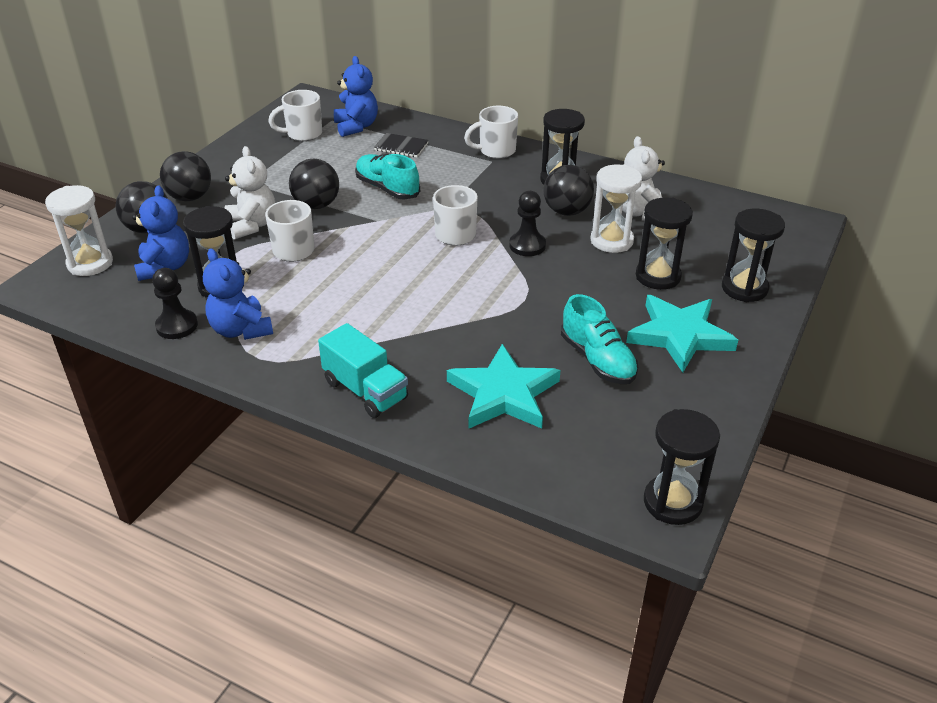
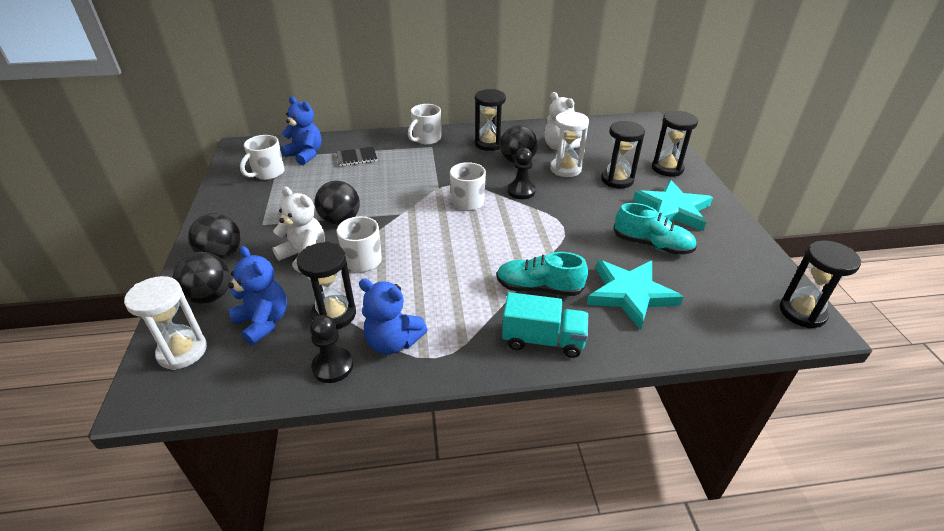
camera: 35 degrees left, 0 degrees up
turquoise shoe [355,154,420,200] -> turquoise shoe moved to [496,252,588,296]

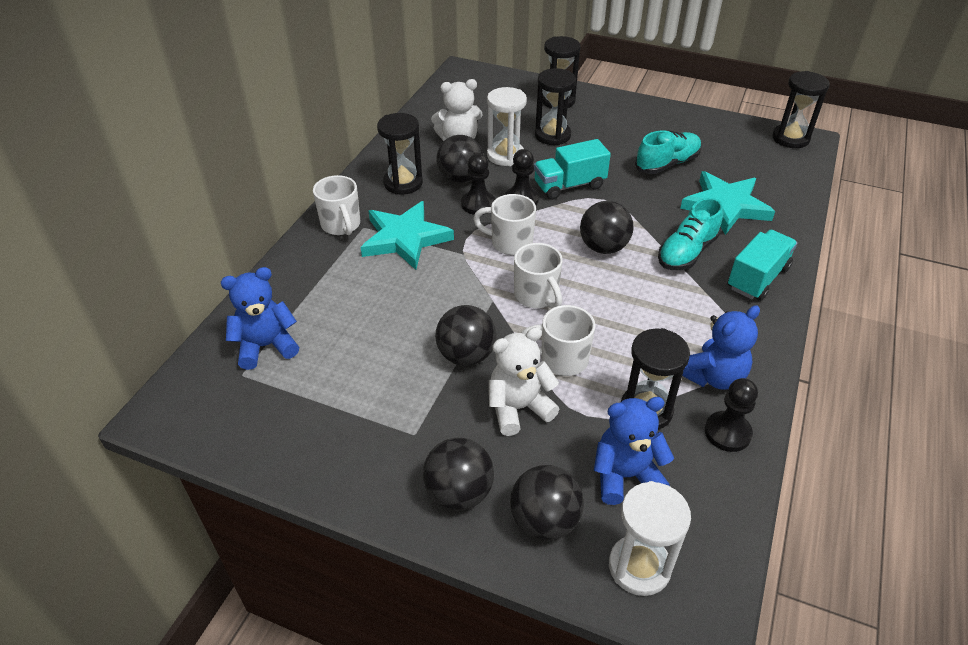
camera: 60 degrees left, 5 degrees up
white mug [240,135,285,180] -> white mug moved to [514,243,562,308]
black notebook [336,147,377,166] -> none
turquoise star [633,180,713,231] -> turquoise star moved to [361,201,454,270]
none -> black pawn [461,154,495,215]
none -> turquoise truck [534,139,611,200]
none -> black ball [580,201,634,254]

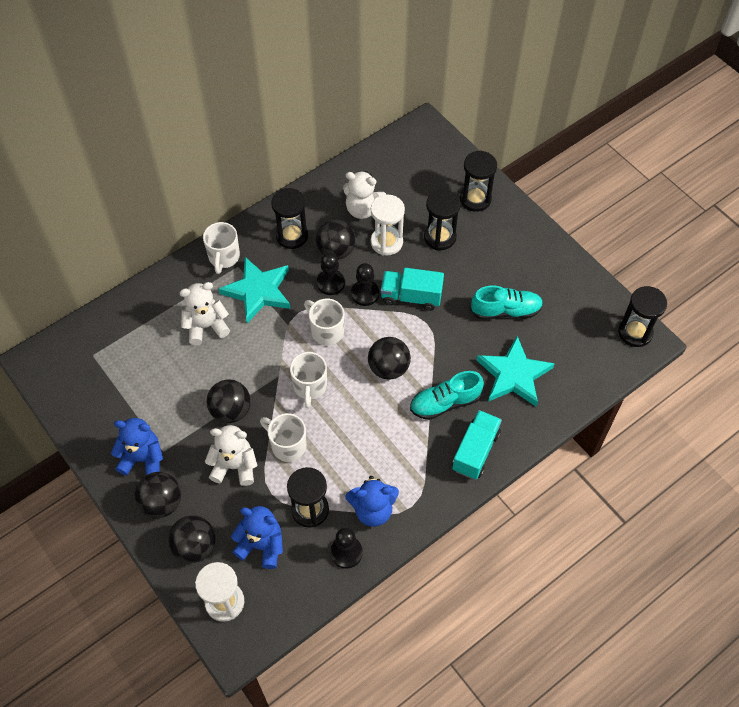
camera: 30 degrees right, 15 degrees up
blue teddy bear [221,267,299,370] -> blue teddy bear moved to [111,418,163,475]
turquoise truck [728,230,798,301] -> turquoise truck turned 45 degrees counterclockwise [452,410,502,479]
none -> white teddy bear [179,282,230,345]

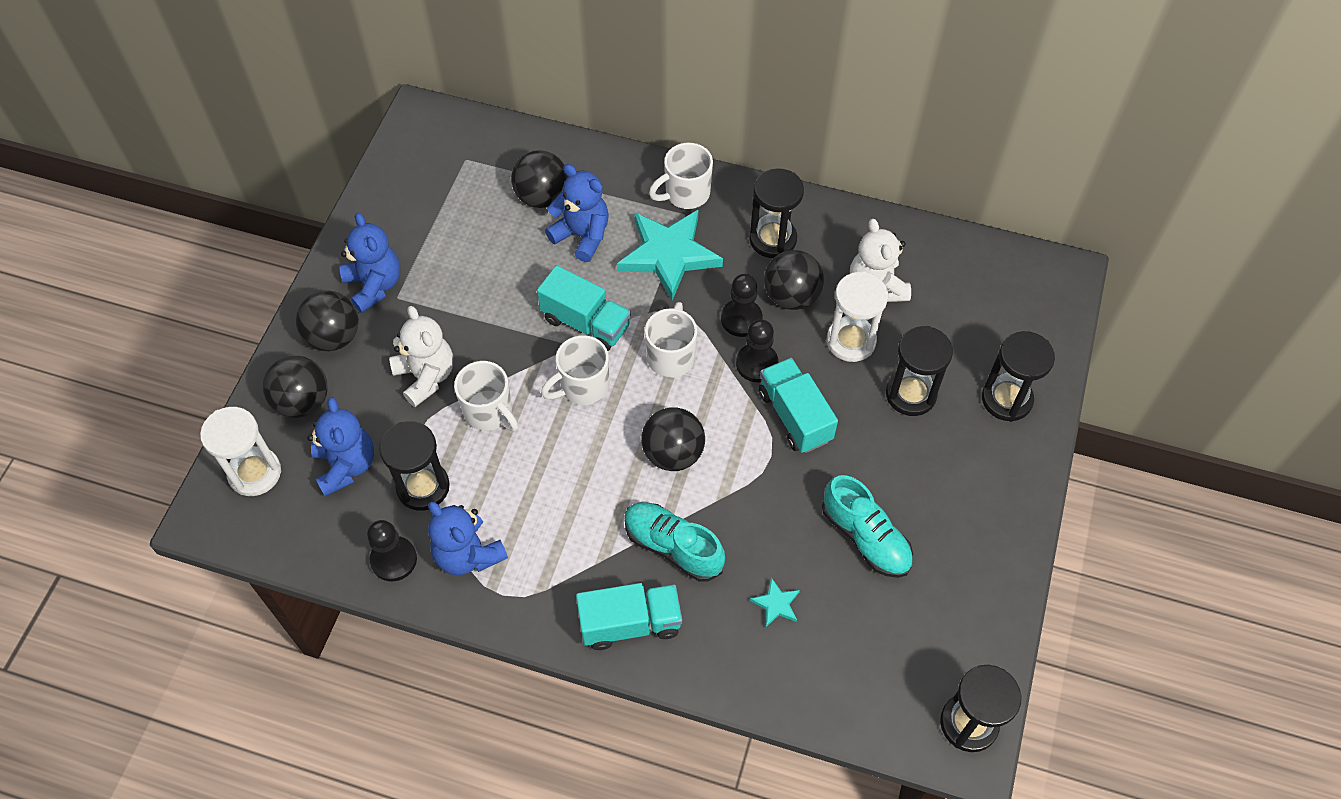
camera: 55 degrees right, 0 degrees up
white teddy bear [179,282,230,345] -> blue teddy bear [545,164,609,262]
black ball [207,379,251,423] -> black ball moved to [511,150,568,208]
white mug [260,413,307,462] -> white mug turned 135 degrees clockwise [454,361,518,431]
turquoise star [477,336,555,407] -> turquoise star [750,578,800,627], size x0.42
none -> turquoise truck [537,265,631,351]

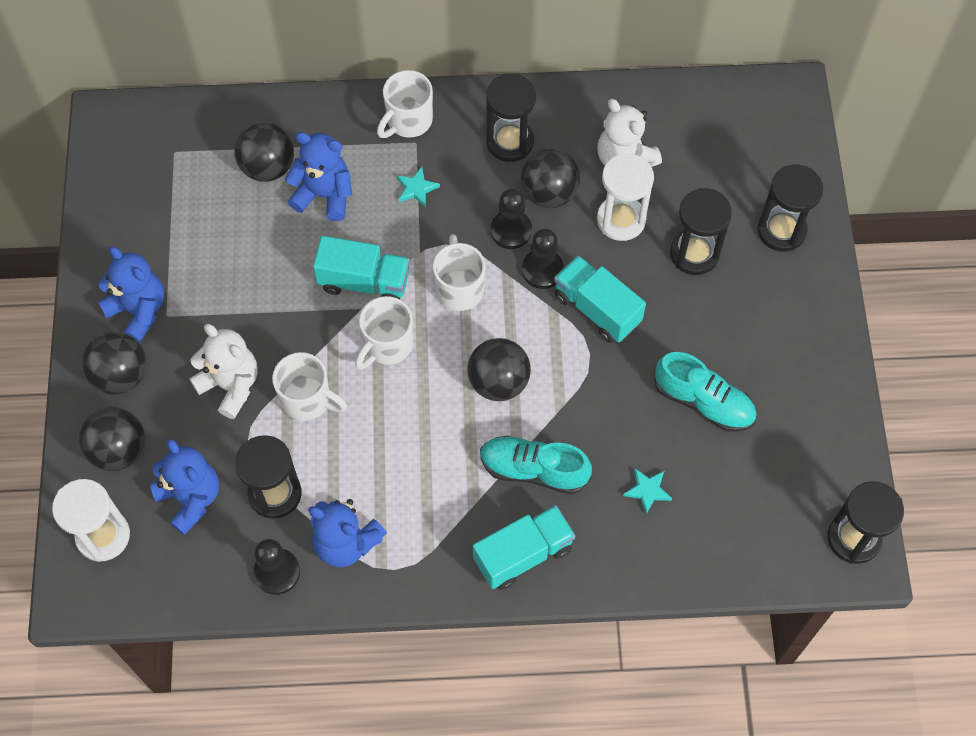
camera: 20 degrees left, 5 degrees up
turquoise star [617,209,723,301] -> turquoise star [397,167,440,207], size x0.42

